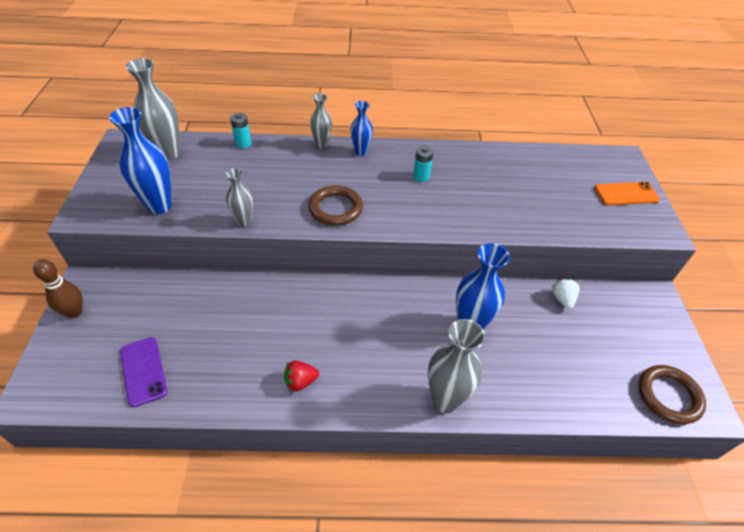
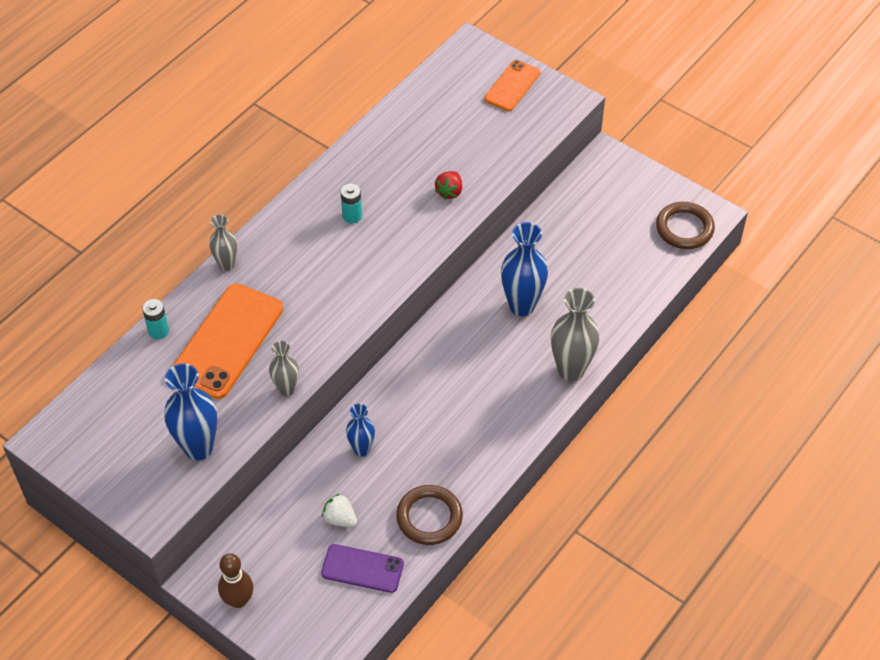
camera: 50 degrees left, 5 degrees up
grey vase [126,58,180,160] -> none
red strawberry [284,361,319,392] -> red strawberry moved to [435,171,462,200]
brown ring [309,185,363,226] -> brown ring moved to [396,485,463,545]
blue vase [350,101,373,156] -> blue vase moved to [346,404,375,457]
white strawberry [552,278,580,309] -> white strawberry moved to [322,493,357,527]
none -> orange phone [172,283,283,399]

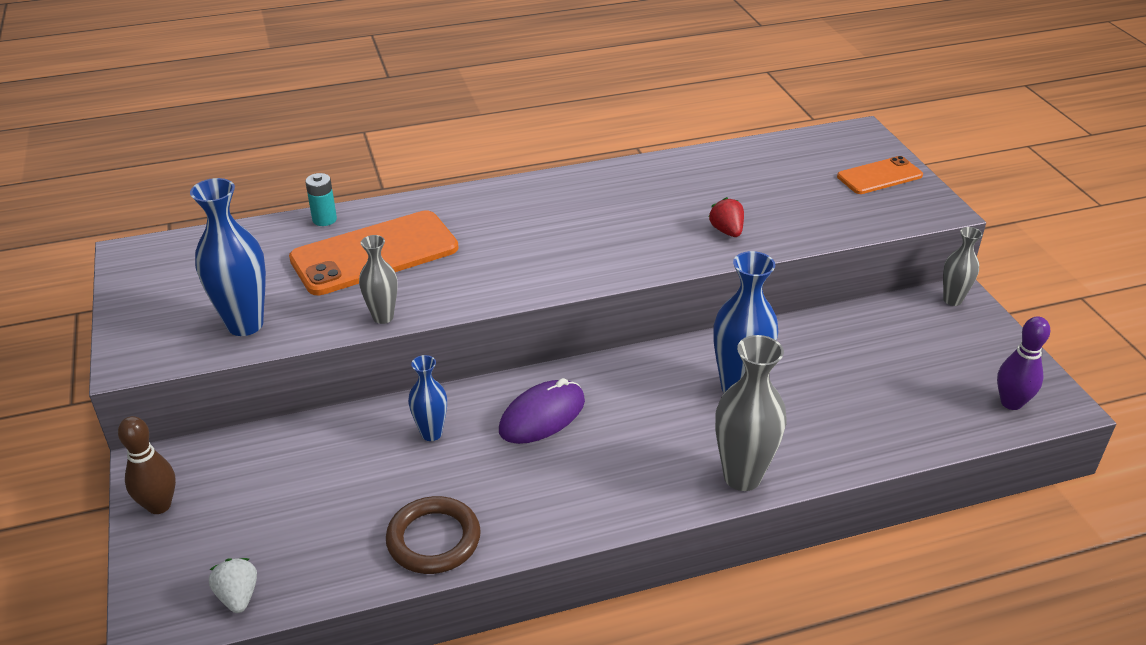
camera: 35 degrees right, 15 degrees down
grey vase [209,215,237,271] -> grey vase moved to [943,227,982,306]
purple phone [321,544,404,593] -> none
white strawberry [322,493,357,527] -> white strawberry moved to [209,558,257,613]
turquoise battery [341,184,362,223] -> none
red strawberry [435,171,462,200] -> red strawberry turned 105 degrees clockwise [709,197,744,237]
brown ring [656,202,715,249] -> purple bowling pin [997,317,1050,410]
none -> purple mouse [499,378,585,444]

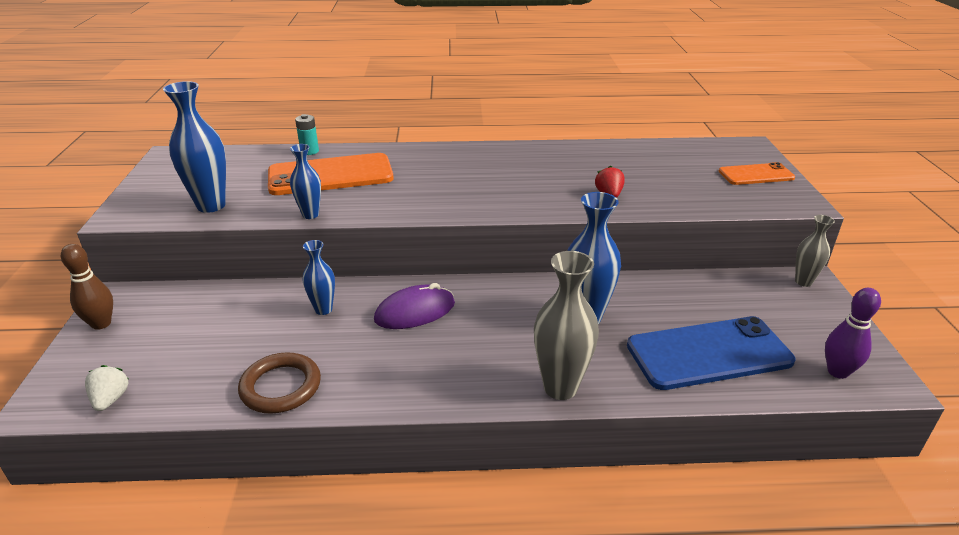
camera: 15 degrees right, 5 degrees down
grey vase [359,235,398,324] -> blue vase [290,144,321,219]
none -> blue phone [627,316,795,390]

